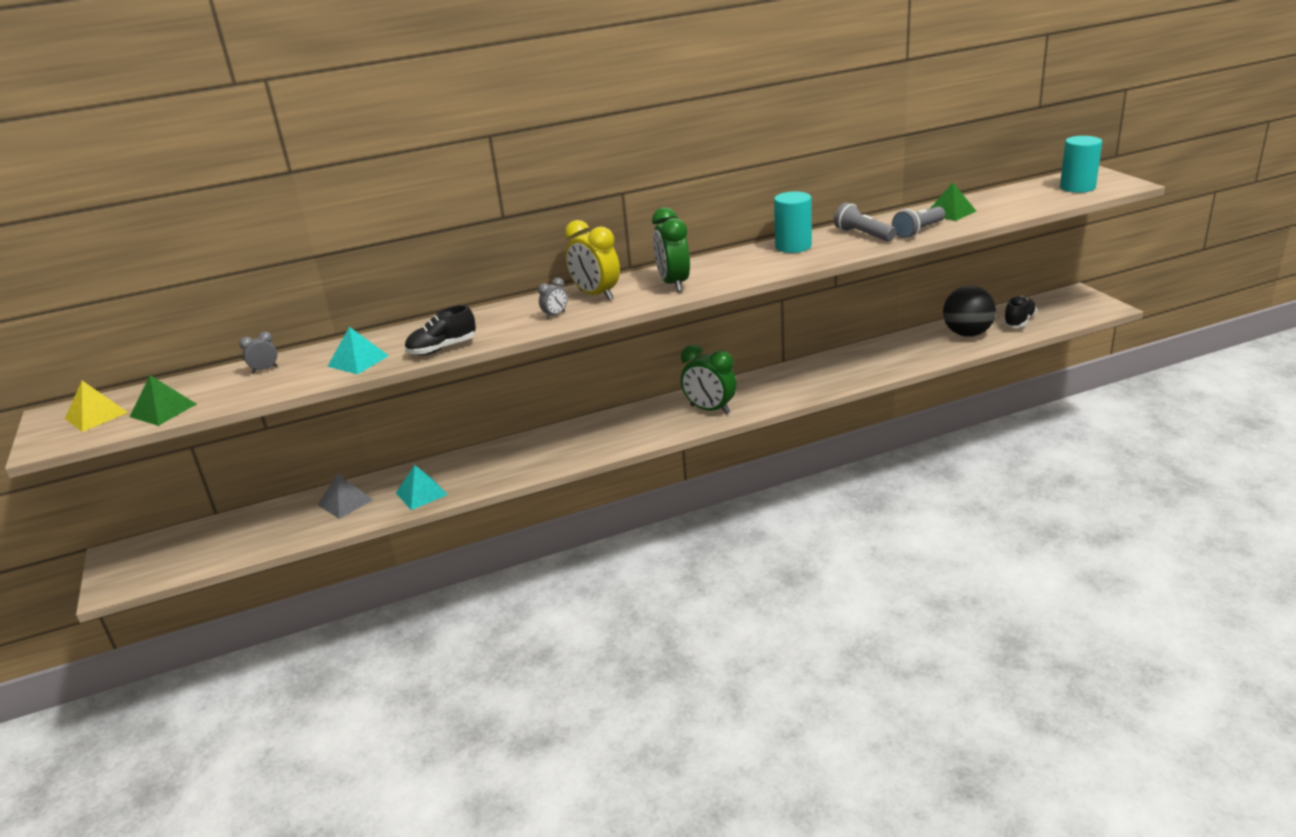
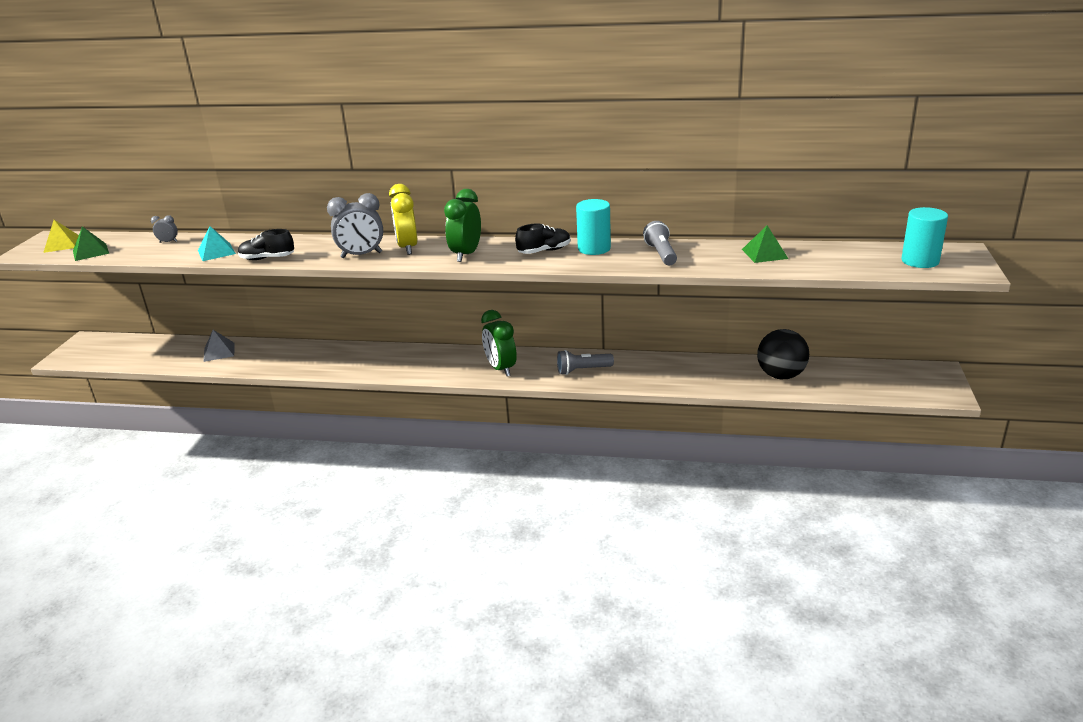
camera: 30 degrees right, 0 degrees up
turquoise pyramid [396,465,448,510] -> none
grey clock [538,278,567,319] -> grey clock [327,193,383,258], size x2.09
grey flashlight [892,206,945,238] -> grey flashlight moved to [557,350,614,375]
black shoe [1003,296,1037,328] -> black shoe moved to [515,223,571,254]

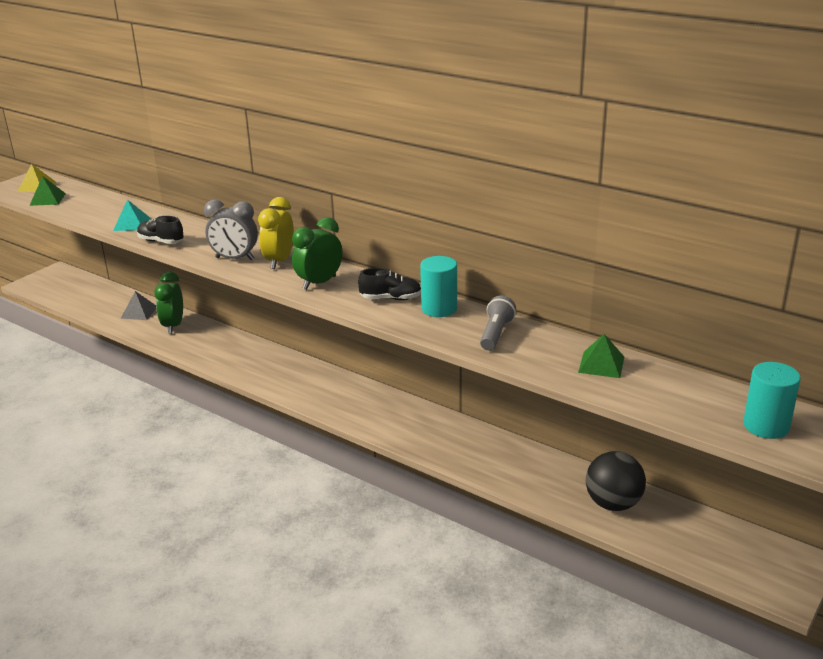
camera: 25 degrees right, 0 degrees up
grey clock [151,215,178,243] -> none
green clock [481,310,517,377] -> green clock moved to [154,271,183,334]
grey flashlight [557,350,614,375] -> none

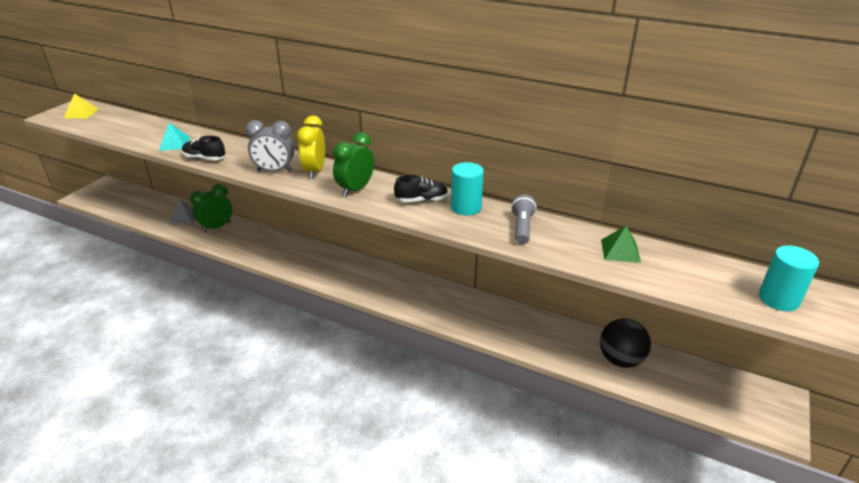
camera: 10 degrees left, 5 degrees up
green pyramid [29,176,66,206] -> none
green clock [154,271,183,334] -> green clock turned 60 degrees clockwise [190,184,232,232]

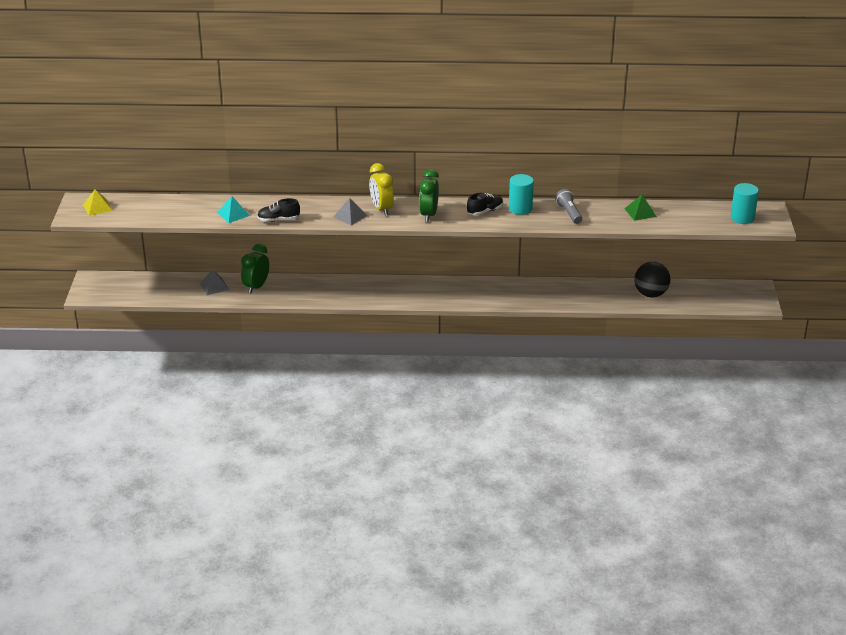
camera: 25 degrees left, 0 degrees up
grey clock [245,120,295,172] -> grey pyramid [333,198,367,225]

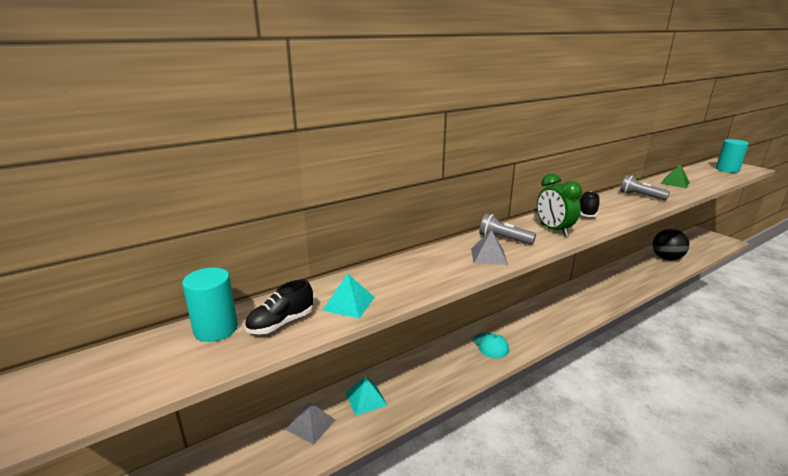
camera: 35 degrees left, 10 degrees down
yellow pyramid [83,189,113,216] -> none
green clock [241,244,269,294] -> turquoise pyramid [345,377,387,415]
black shoe [257,198,300,222] -> black shoe moved to [245,280,313,334]
yellow clock [369,163,394,215] -> grey flashlight [479,213,536,245]
turquoise cylinder [509,174,534,215] -> turquoise cylinder moved to [182,268,238,342]
none -> turquoise cap [473,333,509,358]

